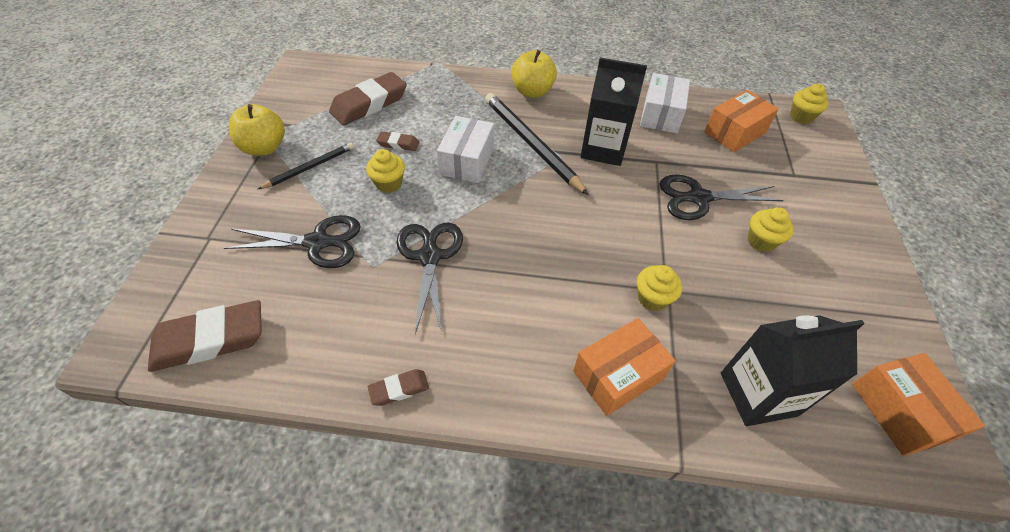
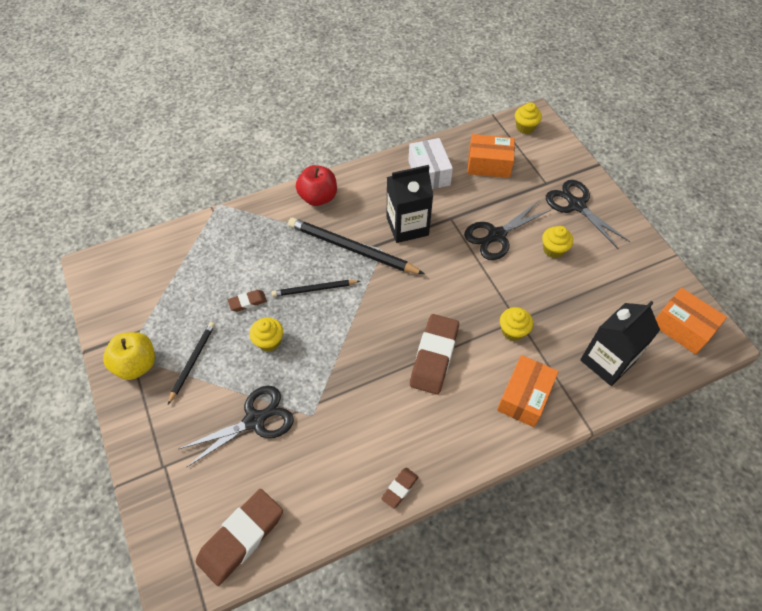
camera: 30 degrees left, 5 degrees up
brown eraser [329,72,407,125] -> brown eraser moved to [410,314,459,394]
black scissors [396,223,463,334] -> black scissors moved to [546,180,630,249]
white box [437,116,494,183] -> black pencil [272,280,360,297]
yellow apple [511,50,557,98] -> red apple [296,165,337,206]
orange box [704,90,779,152] -> orange box turned 75 degrees clockwise [468,134,515,178]

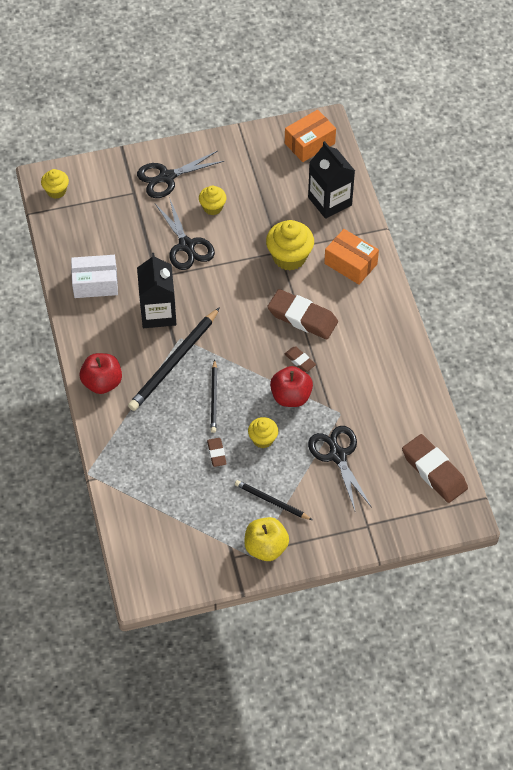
camera: 80 degrees left, 0 degrees up
brown eraser [381,468,418,509] -> brown eraser moved to [285,347,316,372]
orange box [468,134,515,178] -> none
yellow cupcake [500,307,533,341] -> yellow cupcake [266,220,314,271], size x1.69
none -> red apple [270,366,313,407]

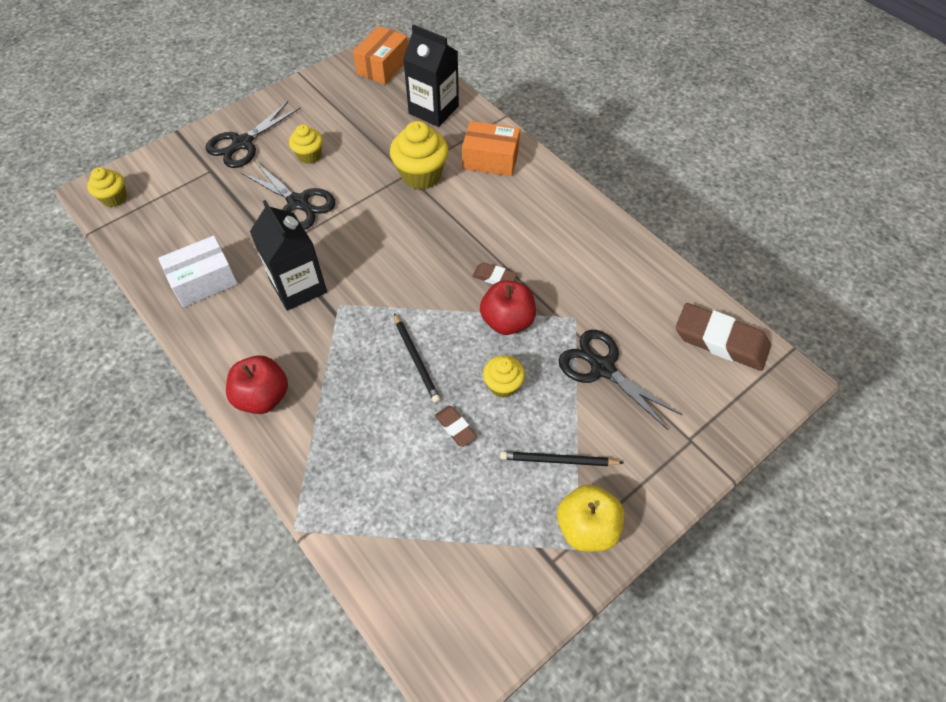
camera: 25 degrees left, 0 degrees up
black pencil [128,307,220,411] -> none
brown eraser [267,289,338,339] -> none

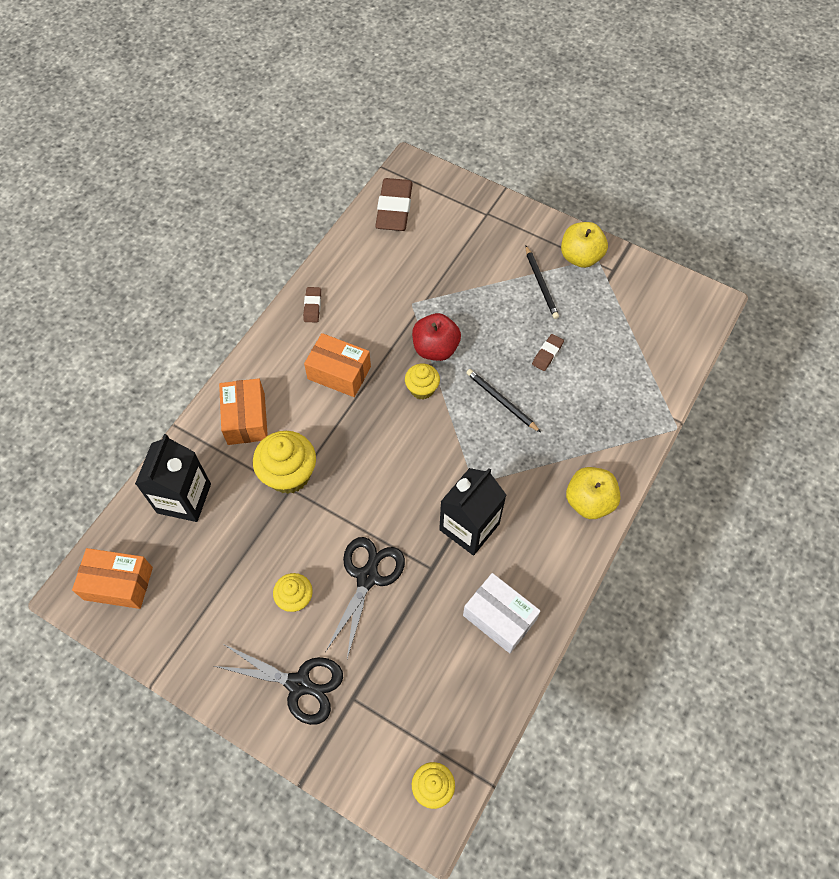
camera: 110 degrees left, 5 degrees up
red apple [226,356,288,414] -> yellow apple [566,467,621,519]
black pencil [394,313,441,403] -> black pencil turned 90 degrees counterclockwise [466,369,541,432]
brown eraser [472,263,517,284] -> brown eraser moved to [303,287,321,323]
yellow cupcake [483,355,525,398] -> yellow cupcake moved to [405,364,440,399]
black scissors [558,330,682,430] -> none
none -> orange box [304,333,371,397]

